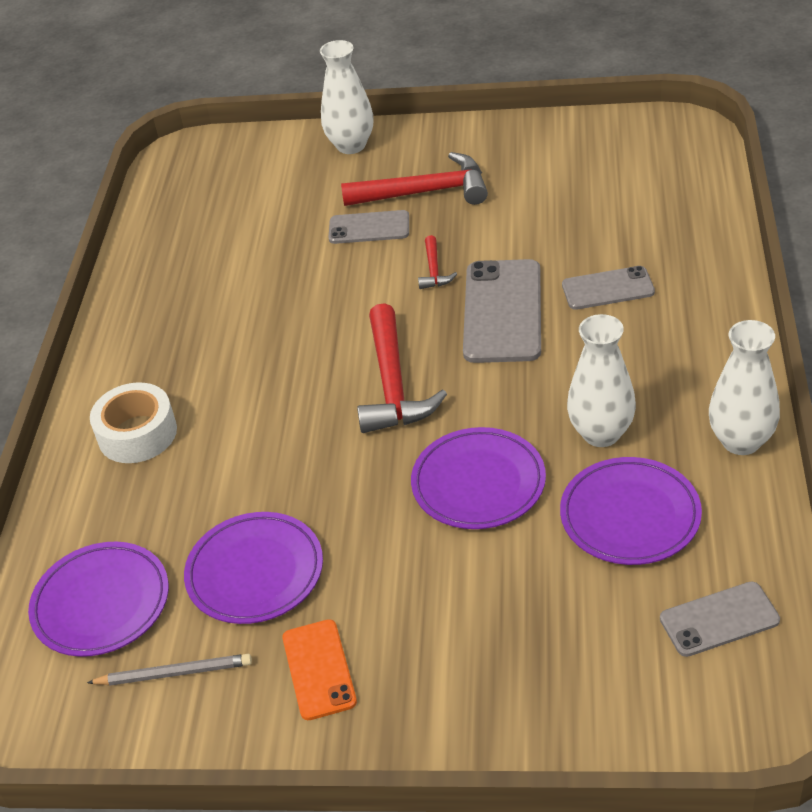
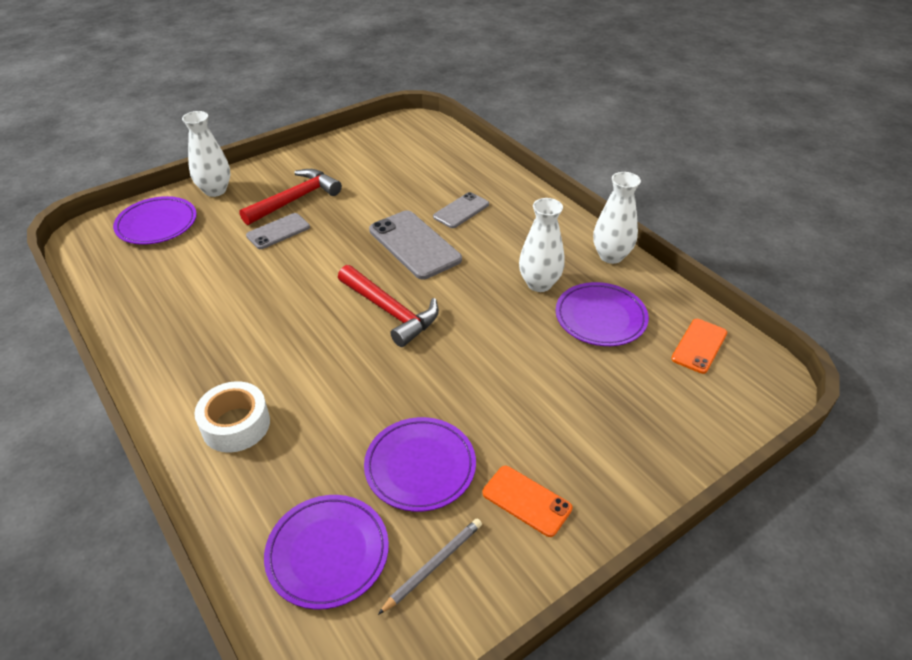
camera: 45 degrees left, 0 degrees up
purple plate [411,427,546,529] -> purple plate moved to [113,196,197,245]
red hammer [418,235,457,289] -> none
grey phone [660,581,780,657] -> orange phone [671,319,727,374]

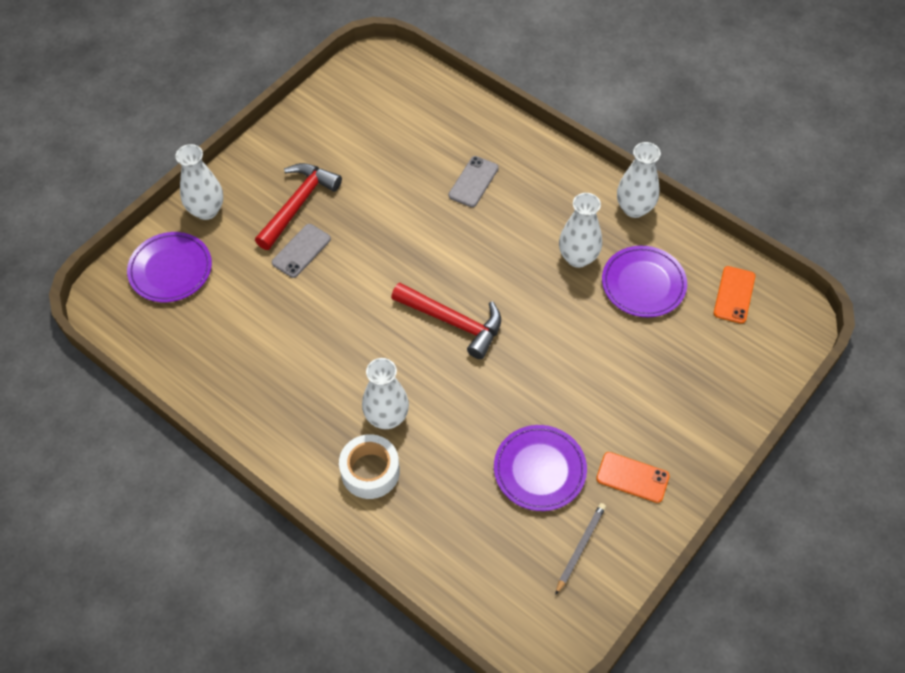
camera: 15 degrees left, 15 degrees up
purple plate [264,495,389,610] -> none
grey phone [369,210,462,279] -> none
none -> white vase [362,358,409,429]

